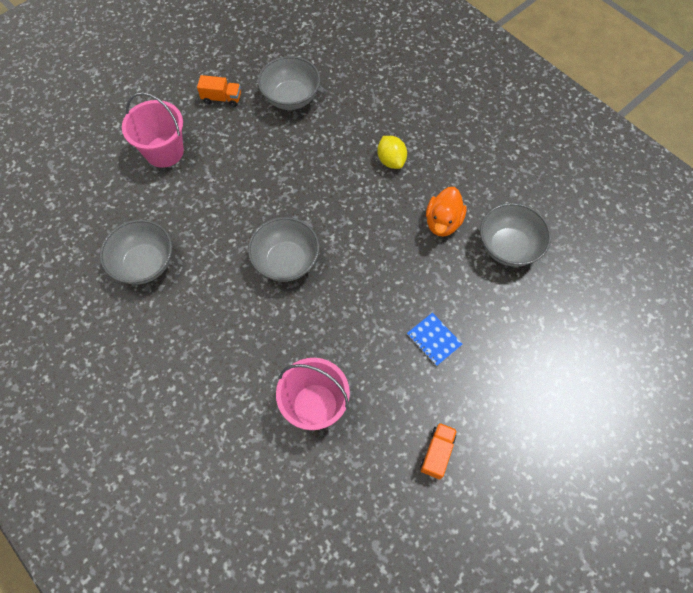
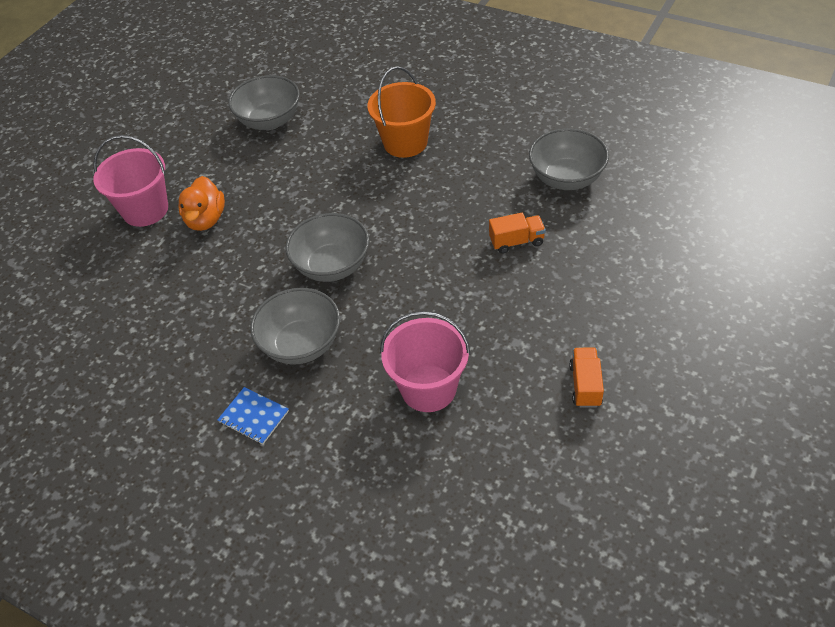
camera: 15 degrees left, 15 degrees down
grey bowl [100,220,172,285] -> grey bowl moved to [250,288,340,365]
orange truck [197,75,241,107] -> orange truck moved to [489,213,546,254]
yellow lemon [377,136,407,169] -> orange bucket [367,66,436,158]
blue notebook [407,313,462,366] -> blue notebook moved to [217,387,289,445]
orange duck [426,187,466,237] -> orange duck moved to [178,176,225,231]

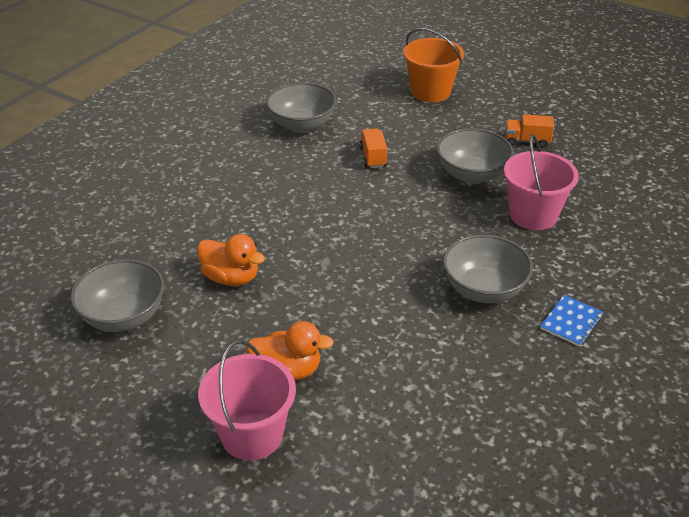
camera: 90 degrees left, 10 degrees down
grey bowl [285,213,369,282] -> grey bowl moved to [437,128,513,184]
orange bucket [367,66,436,158] -> orange bucket moved to [403,28,464,102]
none -> orange duck [197,234,265,286]

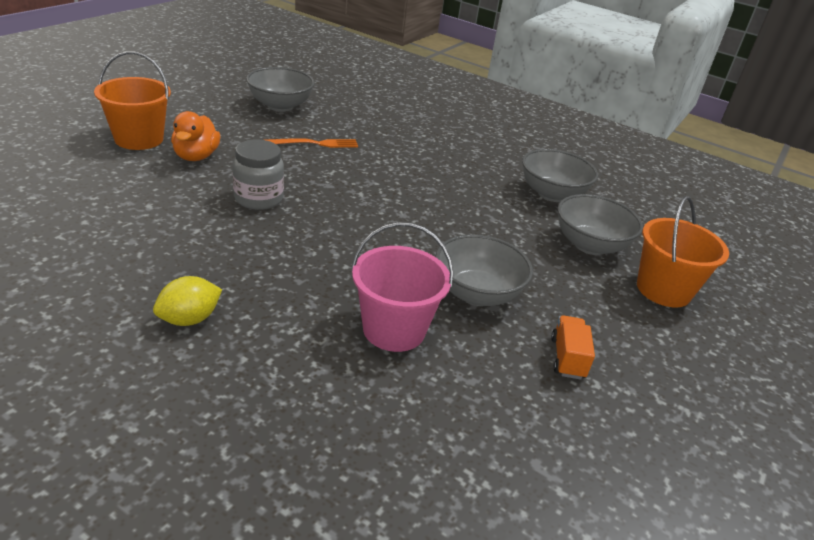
camera: 85 degrees right, 5 degrees down
orange duck [197,234,265,286] -> orange fork [266,138,358,148]
pink bucket [198,340,296,461] -> orange bucket [94,51,171,150]
orange truck [359,128,387,168] -> none
grey bowl [443,235,533,303] -> grey bowl moved to [558,194,643,255]
blue notebook [540,295,604,347] -> yellow lemon [153,276,222,326]
none -> grey jar [233,140,284,210]

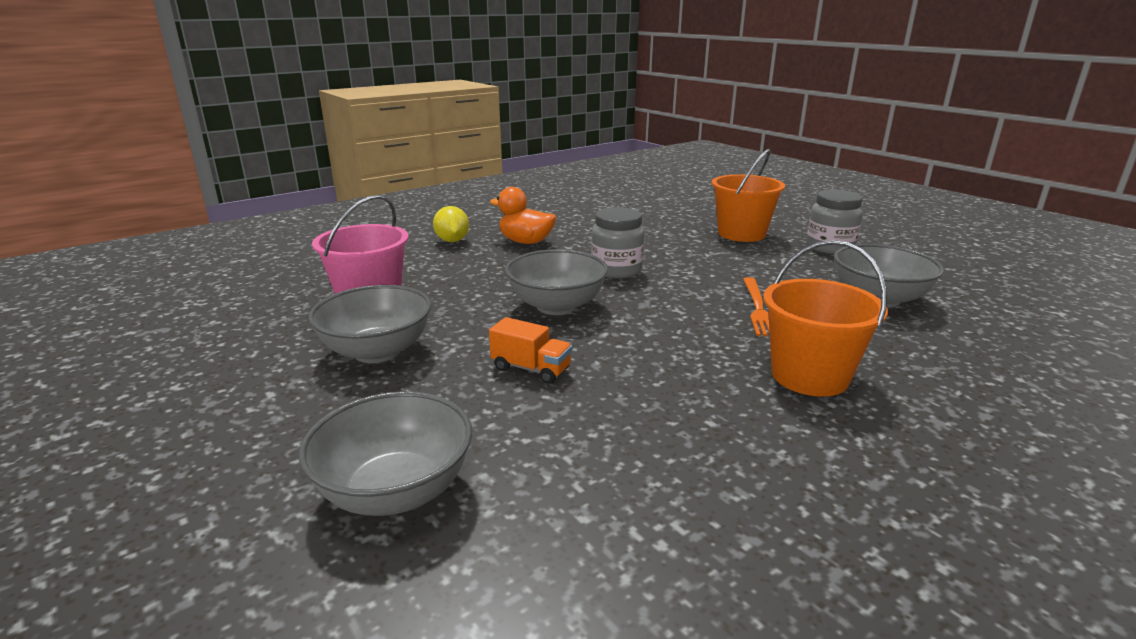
camera: 115 degrees right, 10 degrees down
orange duck [171,111,220,161] -> orange duck moved to [490,187,556,244]
grey bowl [522,149,598,202] -> grey bowl moved to [505,249,608,315]
orange truck [551,315,595,380] -> orange truck moved to [489,317,572,384]
orange bucket [637,196,729,308] -> orange bucket moved to [763,240,888,397]
none -> grey jar [806,190,863,254]

